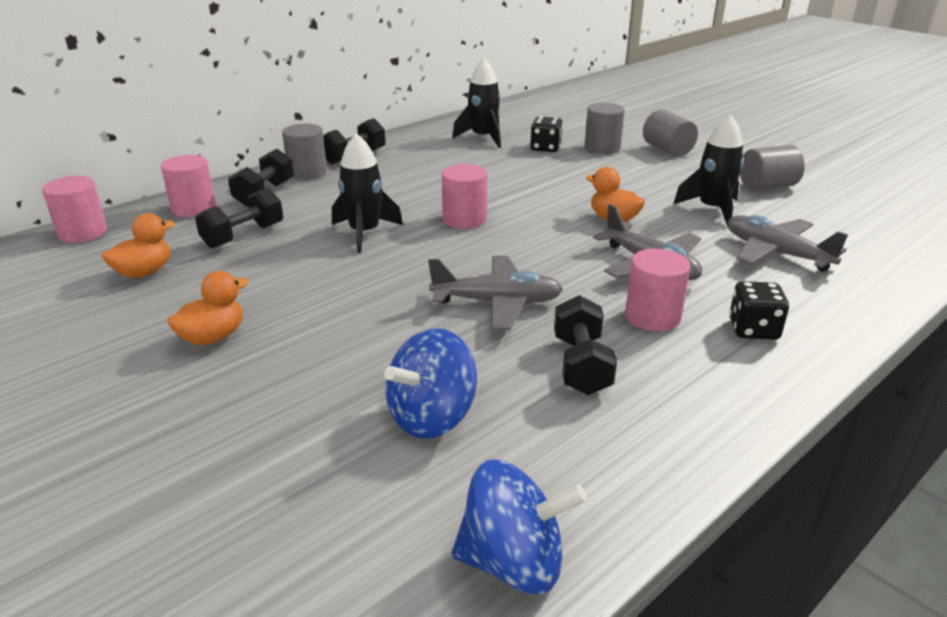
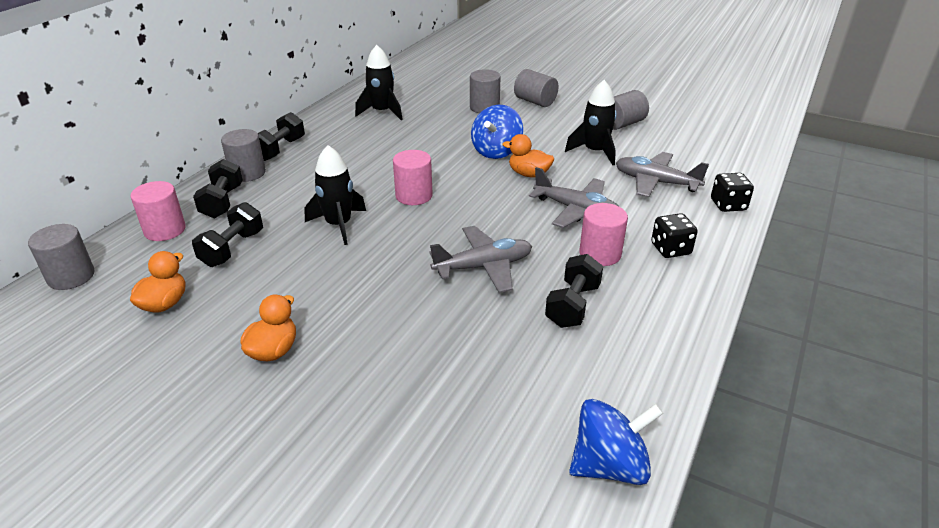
camera: 20 degrees left, 5 degrees up
pink cylinder [42,176,107,243] -> grey cylinder [28,224,95,290]
blue spinning top [384,328,477,439] -> blue spinning top moved to [471,105,523,159]
black dice [530,116,563,152] -> black dice moved to [711,173,754,212]
black dumbbell [554,295,617,395] -> black dumbbell turned 45 degrees clockwise [545,254,603,328]

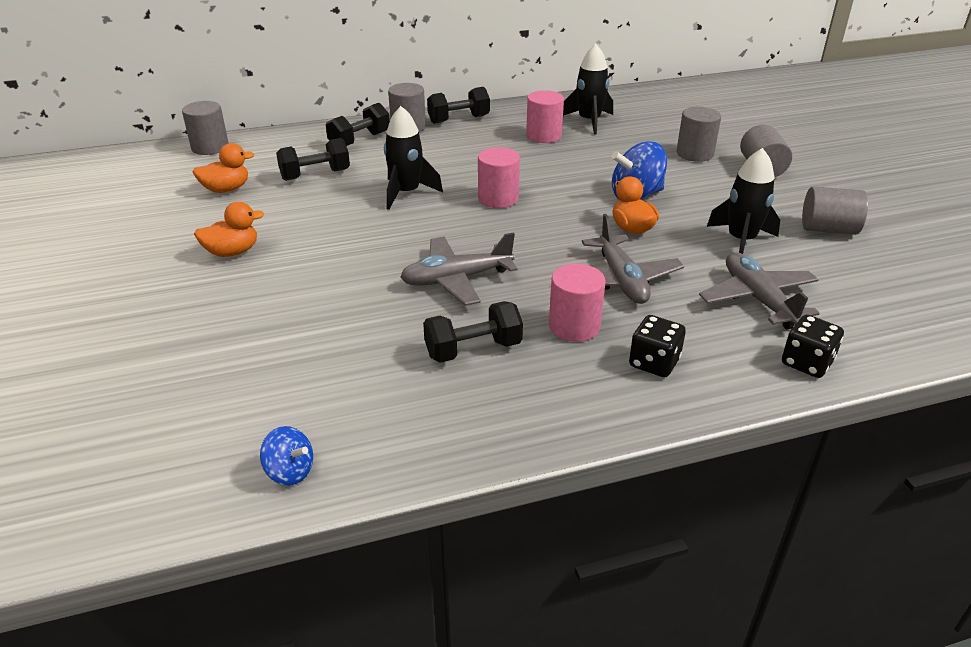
camera: 45 degrees right, 0 degrees up
pink cylinder [131,181,186,241] -> pink cylinder moved to [526,90,564,143]
grey plane [430,226,532,293] -> grey plane turned 135 degrees clockwise [400,232,517,306]
blue spinning top [569,399,664,485] -> blue spinning top [260,426,313,485], size x0.57

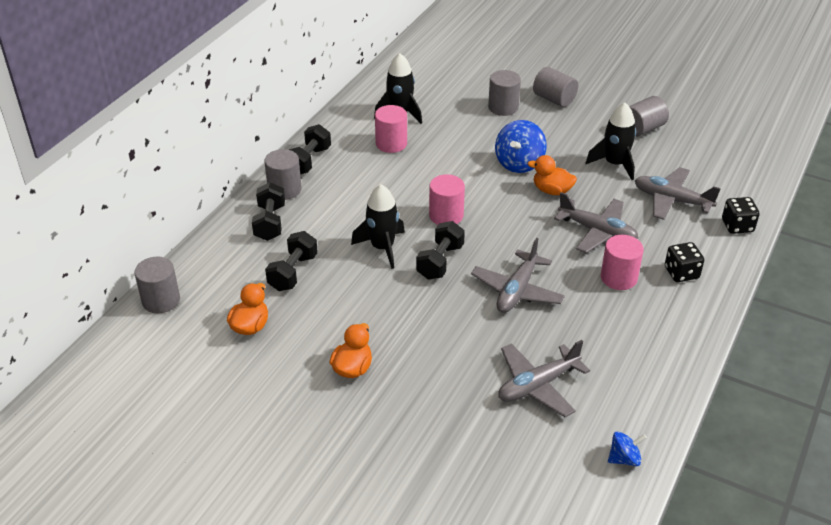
camera: 45 degrees left, 5 degrees up
black dumbbell [423,301,523,363] -> black dumbbell moved to [416,221,465,280]
none -> grey plane [498,340,590,417]

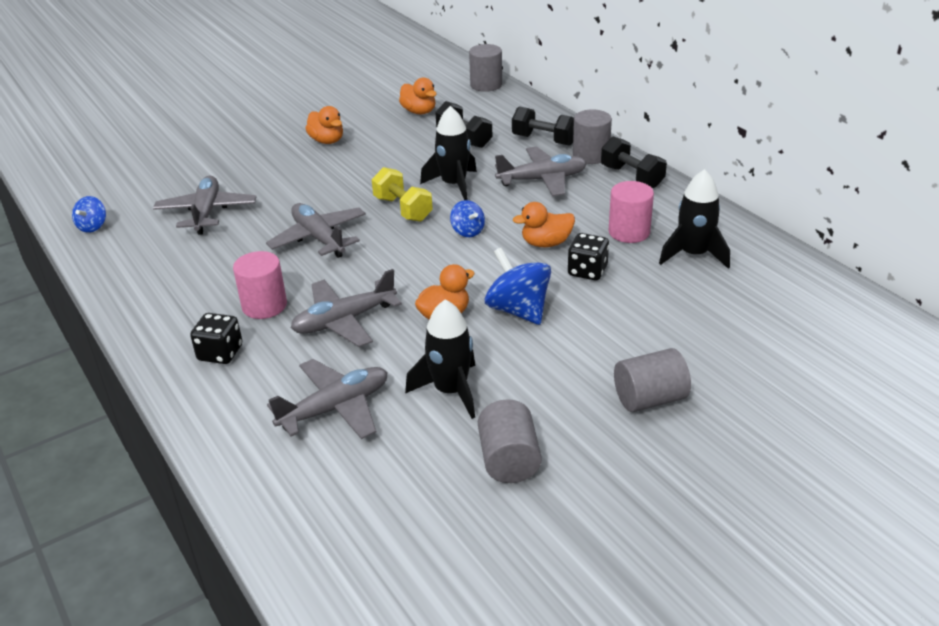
camera: 120 degrees right, 5 degrees down
black dumbbell [416,221,465,280] -> yellow dumbbell [372,167,433,222]
pink cylinder [429,174,465,225] -> blue spinning top [450,200,485,237]
grey cylinder [488,70,521,116] -> none
black dice [722,197,760,234] -> black dice moved to [568,233,609,280]
none -> grey plane [495,147,587,196]
none -> orange duck [513,202,575,247]

